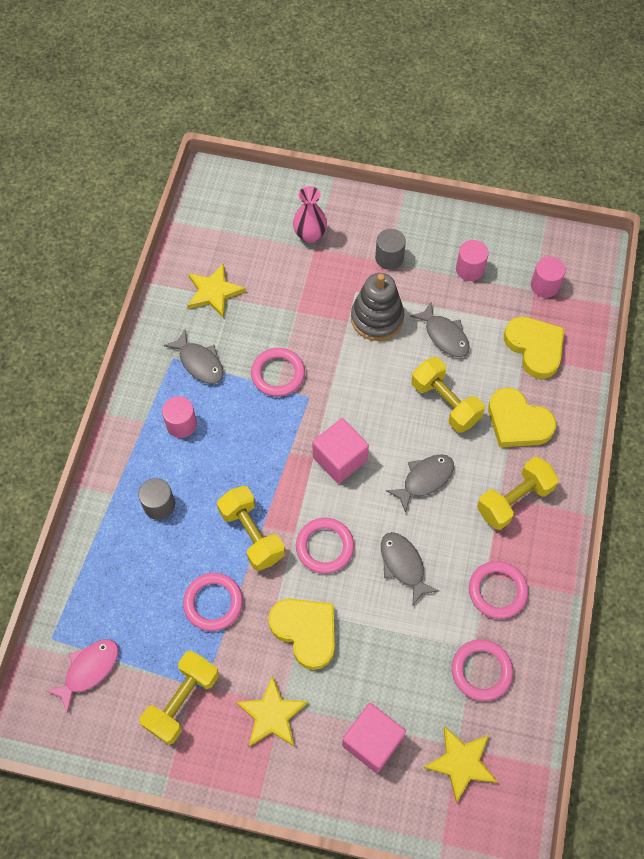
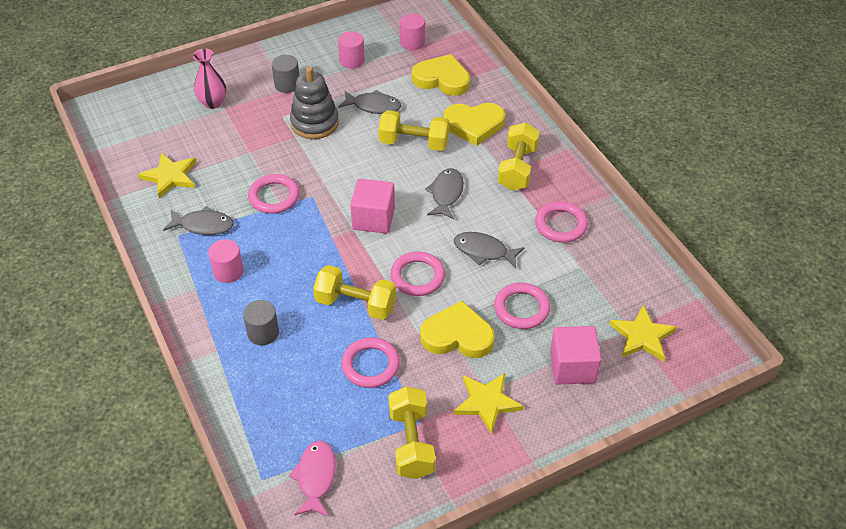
camera: 40 degrees left, 15 degrees down
pink ring [452,640,513,701] -> pink ring moved to [494,282,550,329]

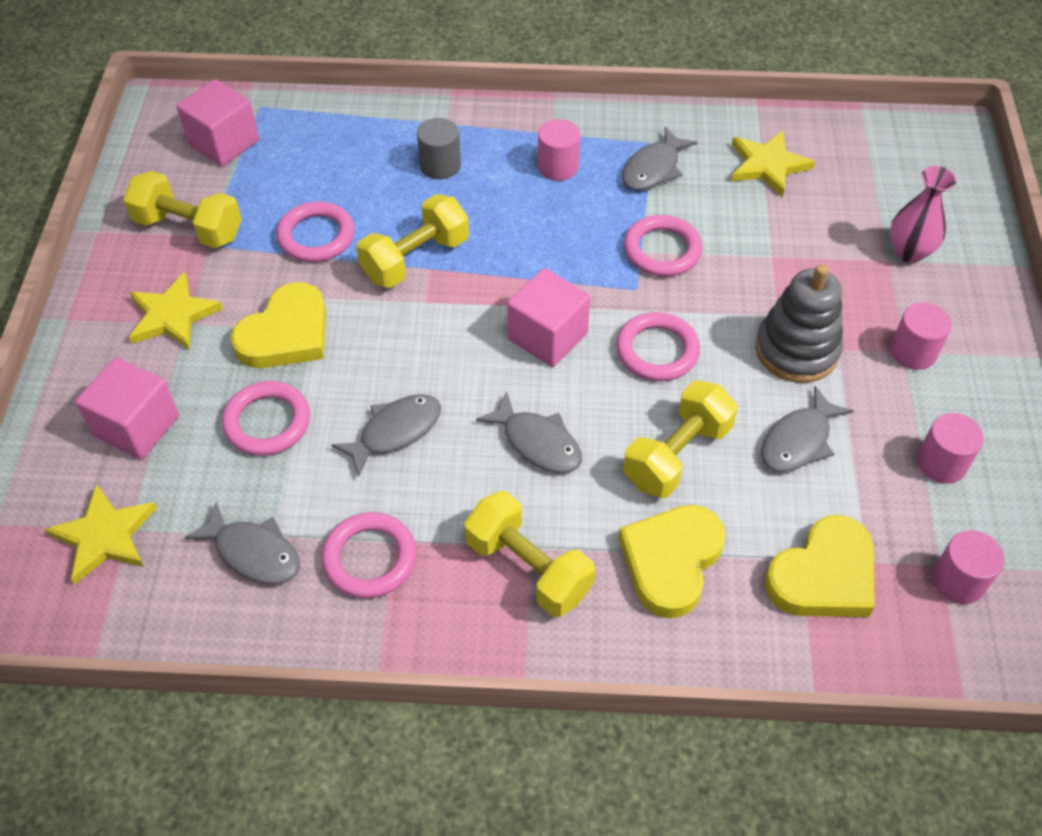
camera: 120 degrees right, 5 degrees up
grey cylinder [272,55,299,93] -> pink cylinder [890,302,952,370]
pink fish [289,441,336,517] -> pink cube [177,79,259,166]
pink ring [391,252,445,296] -> pink ring moved to [616,312,700,381]
none -> grey fish [184,502,300,584]

